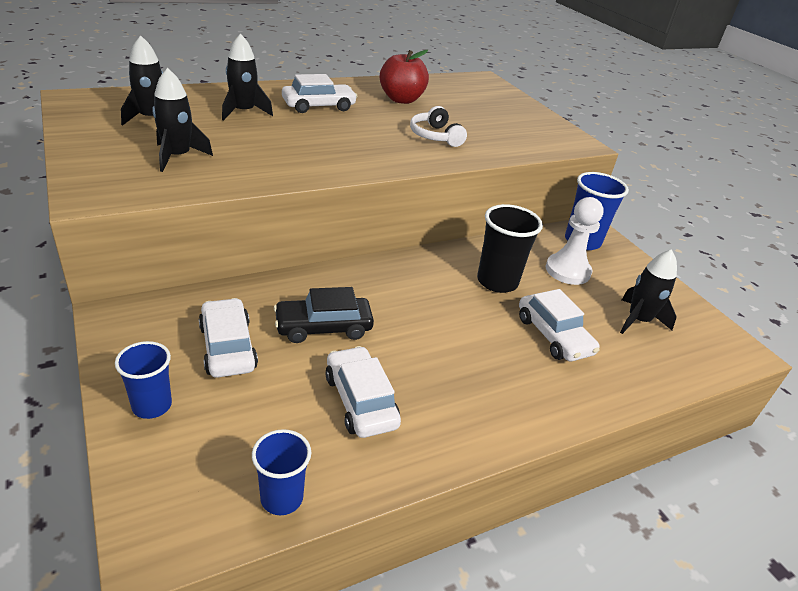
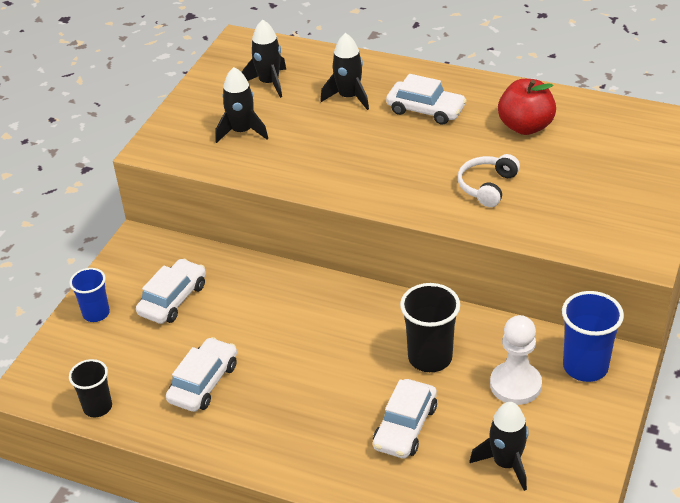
camera: 55 degrees right, 5 degrees up
blue cup [252,429,311,515] -> black cup [69,359,112,418]
black car [274,287,374,343] -> none

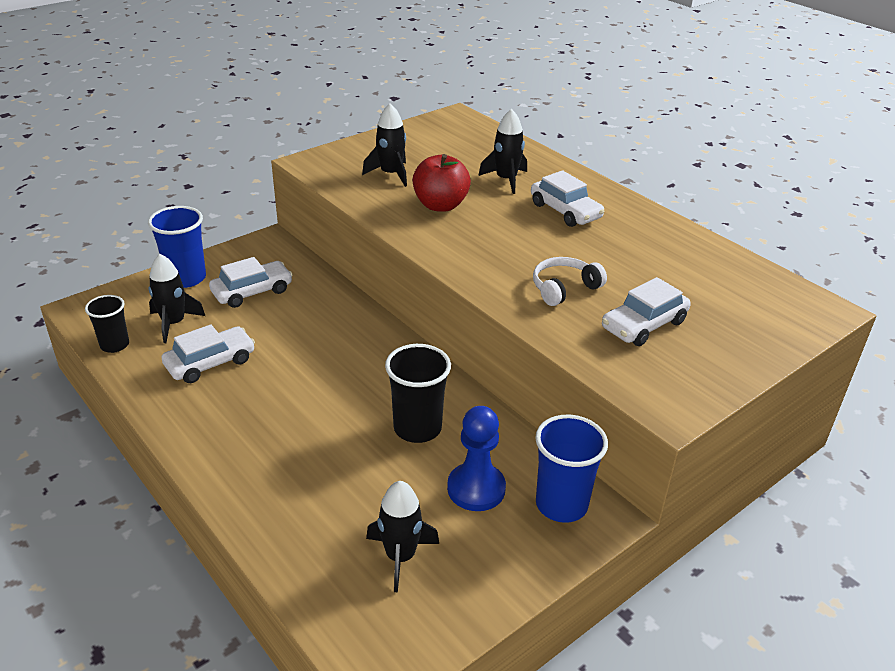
camera: 25 degrees right, 5 degrees down
blue cup [69,268,110,322] -> blue cup [148,206,206,288], size x1.55
black rocket [242,19,287,98] -> black rocket moved to [148,254,205,343]
white car [373,379,437,459] -> white car moved to [602,277,691,346]
white pawn [490,315,542,405] -> blue pawn [447,406,506,511]
red apple [498,79,556,135] -> red apple moved to [412,154,471,212]

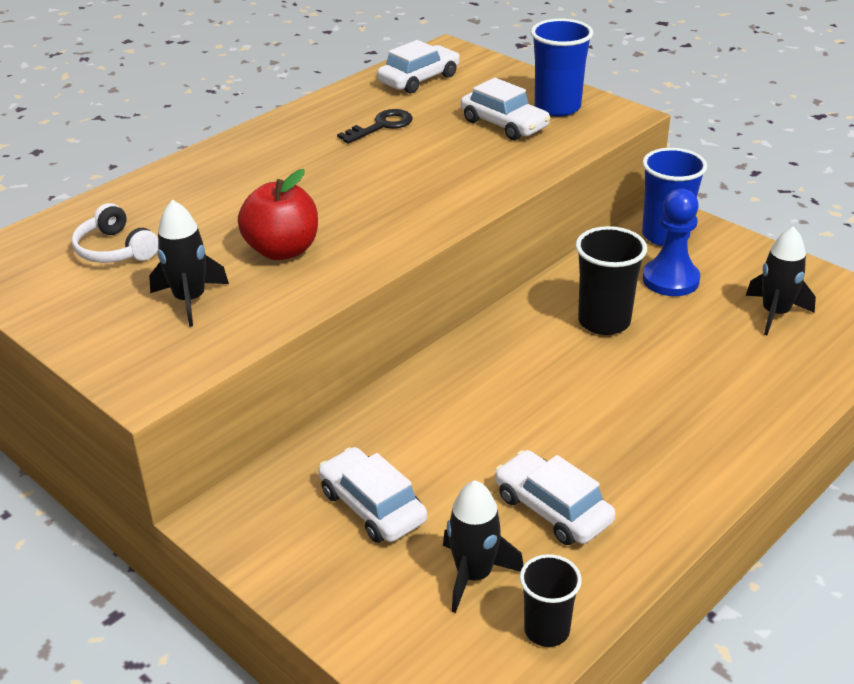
camera: 95 degrees left, 0 degrees up
blue cup [148,206,206,288] -> blue cup moved to [531,19,593,116]
black rocket [478,109,527,194] -> none
white car [531,170,605,227] -> white car moved to [377,40,460,94]
white headphones [533,257,607,306] -> white headphones moved to [72,203,158,263]
none -> black key [337,109,413,144]

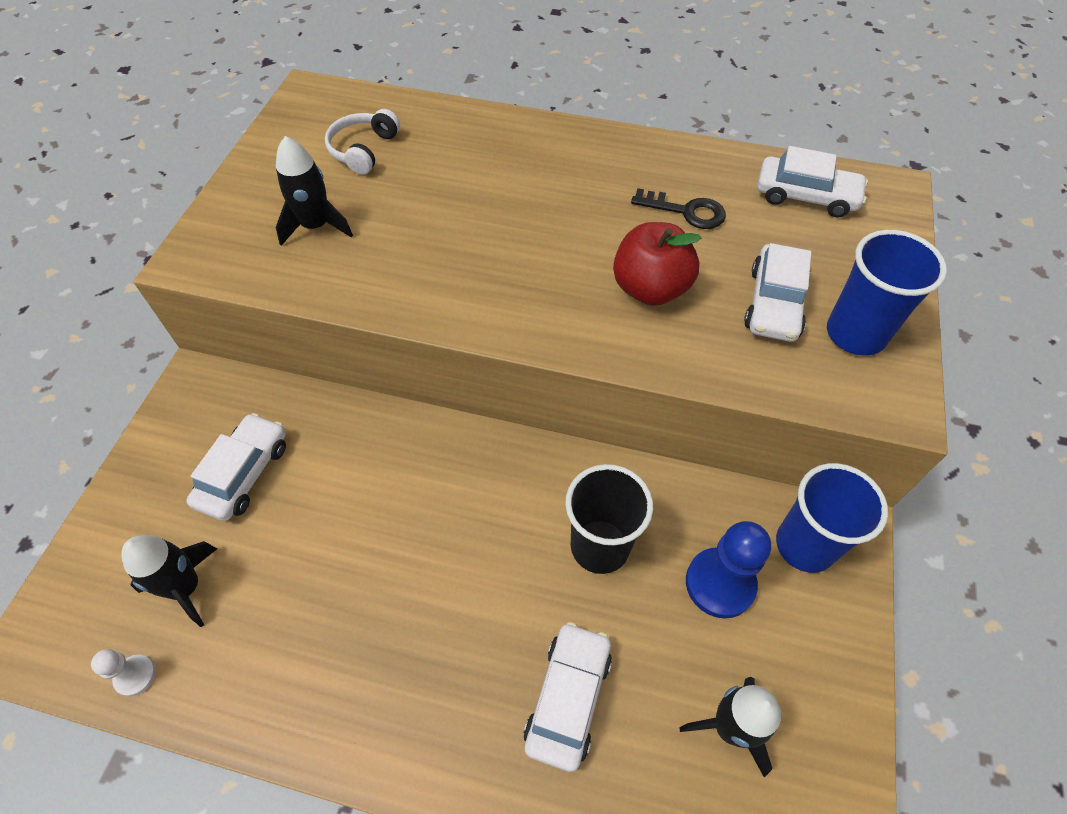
camera: 60 degrees right, 20 degrees up
red apple [238,169,318,260] -> red apple moved to [613,222,701,306]
white car [495,450,615,545] -> white car moved to [524,622,612,772]
black cup [520,554,582,647] -> white pawn [91,649,156,696]

